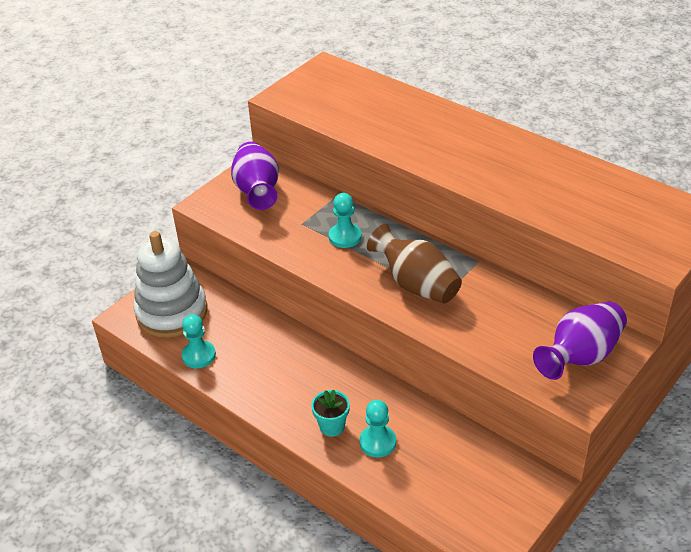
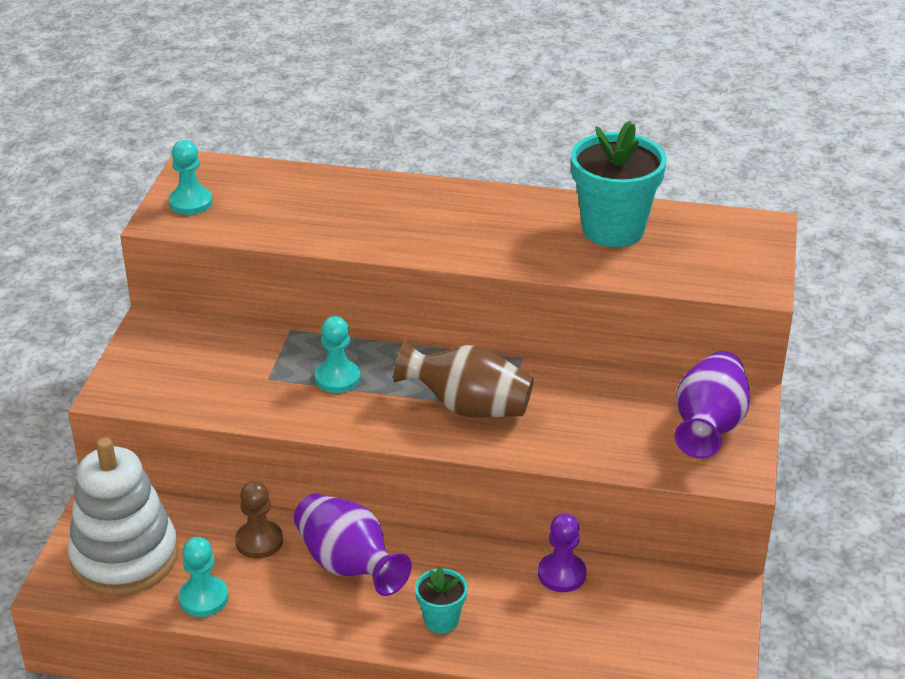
camera: 30 degrees left, 5 degrees down
purple vase [231,142,279,210] -> purple vase moved to [294,493,412,596]
turquoise pawn [359,400,396,457] -> turquoise pawn moved to [168,140,212,215]
none -> brown pawn [235,481,283,559]
none -> purple pawn [538,513,586,592]
none -> turquoise flower pot [571,121,667,247]

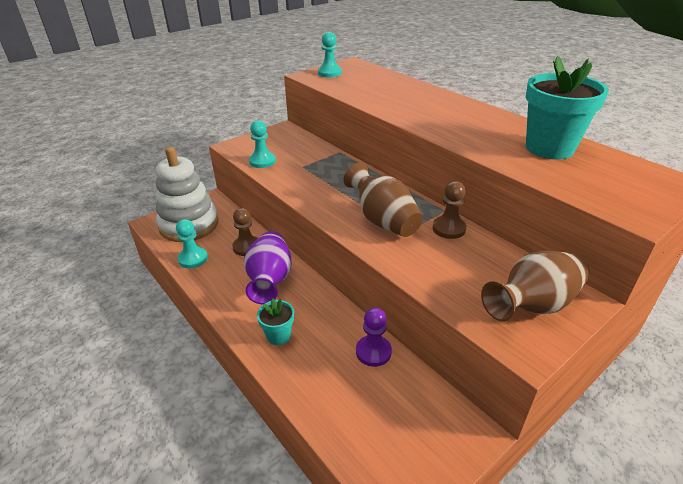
camera: 40 degrees right, 0 degrees up
turquoise pawn [315,316,361,393] -> turquoise pawn moved to [249,120,276,168]
purple vase [675,351,750,458] -> brown vase [481,251,590,322]
none -> brown pawn [433,181,466,239]

